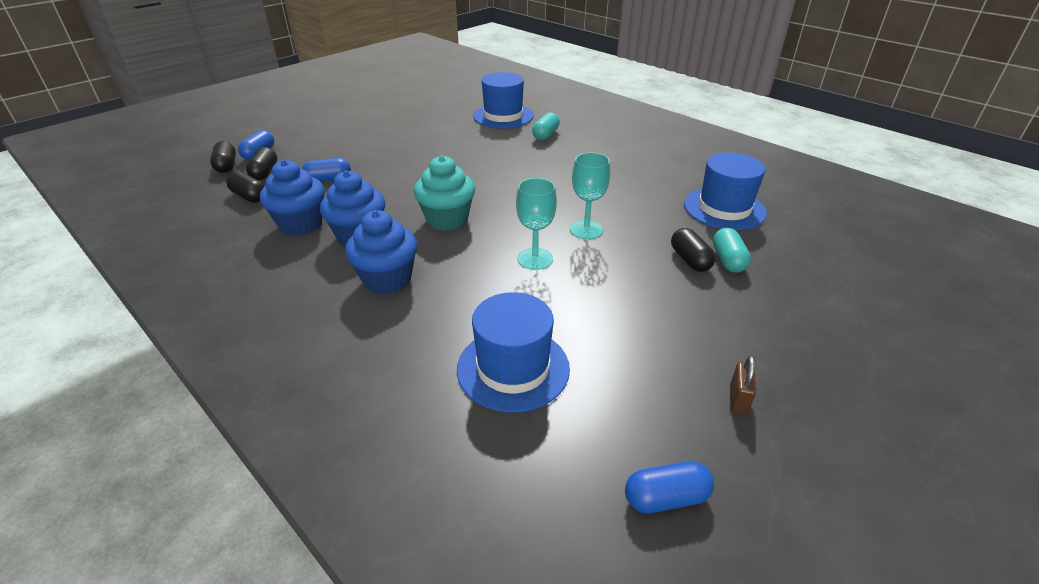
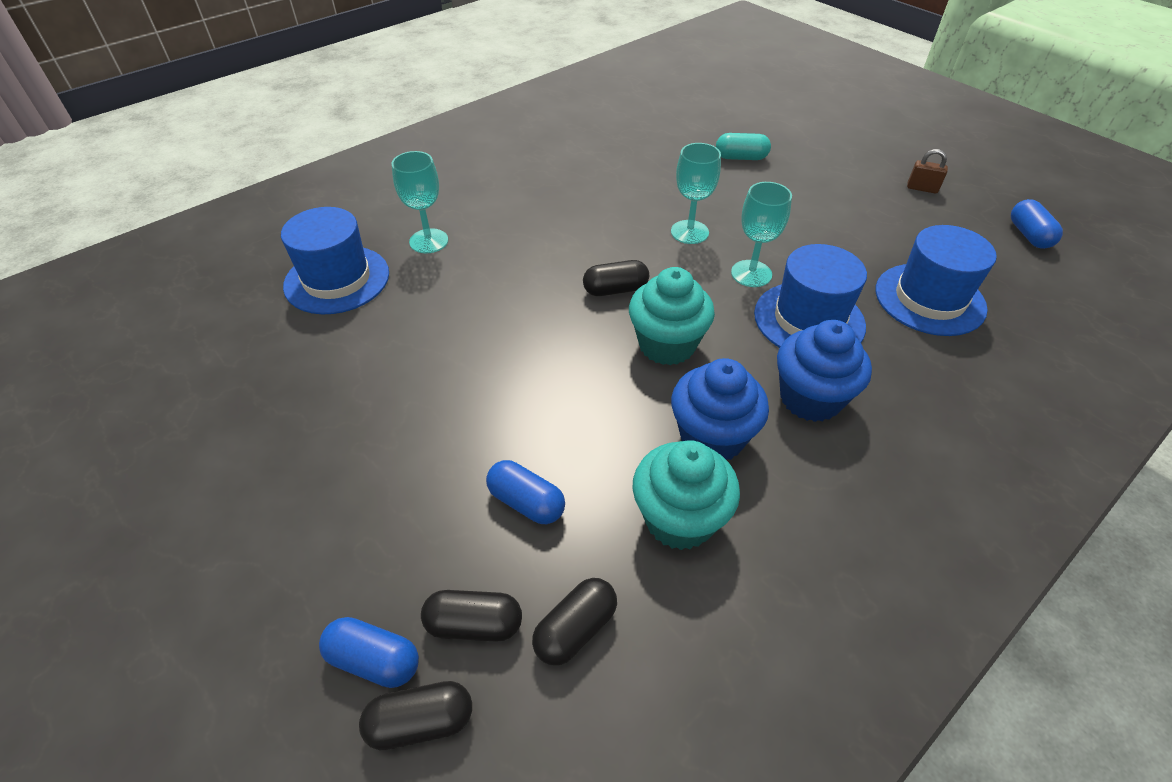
camera: 85 degrees left, 10 degrees up
blue cupcake [260,160,325,236] -> turquoise cupcake [632,440,740,550]
blue capsule [302,158,351,182] -> blue capsule turned 45 degrees counterclockwise [486,460,565,524]
turquoise capsule [532,112,560,140] -> turquoise goblet [391,151,448,253]
black capsule [671,228,716,272] -> black capsule moved to [583,260,649,296]
blue hat [684,153,767,230] -> blue hat moved to [754,244,867,348]

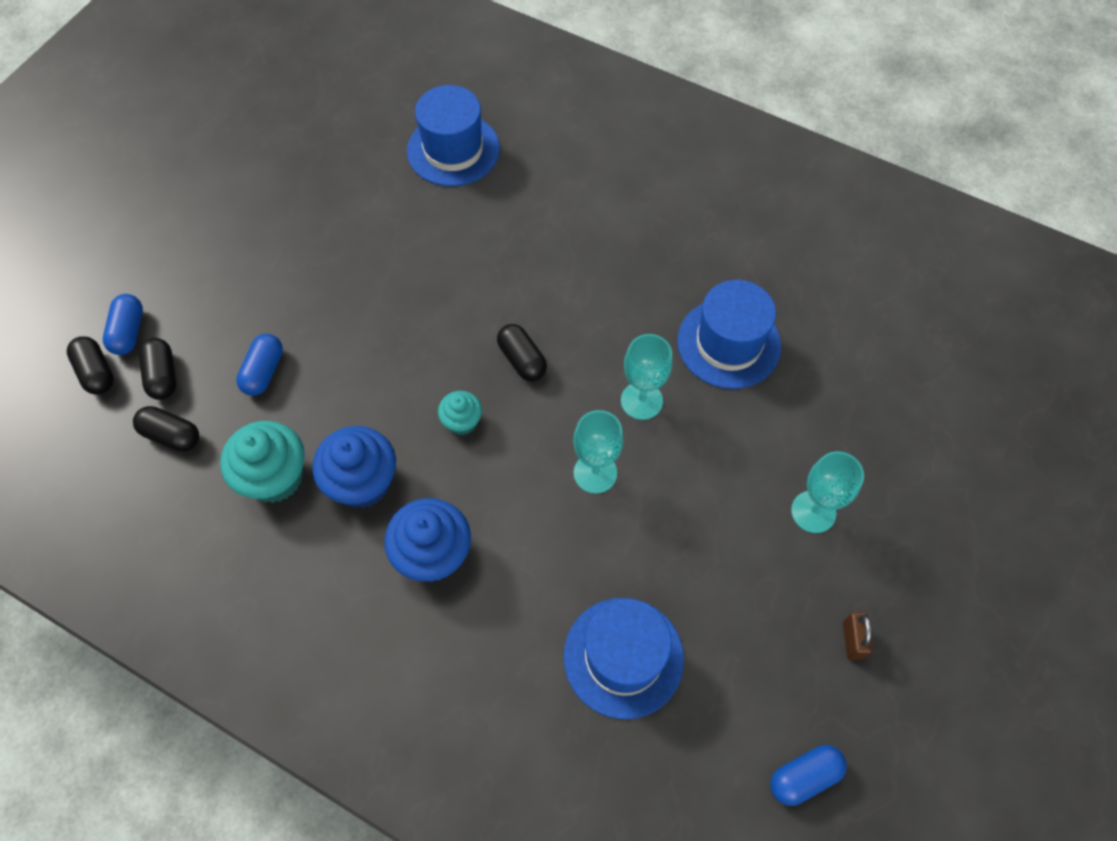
camera: 70 degrees right, 15 degrees up
turquoise goblet [391,151,448,253] -> turquoise goblet moved to [791,451,864,533]
turquoise cupcake [629,267,715,365] -> turquoise cupcake [438,391,482,435], size x0.56
turquoise capsule [716,133,771,160] -> none
blue hat [754,244,867,348] -> blue hat moved to [677,280,781,389]

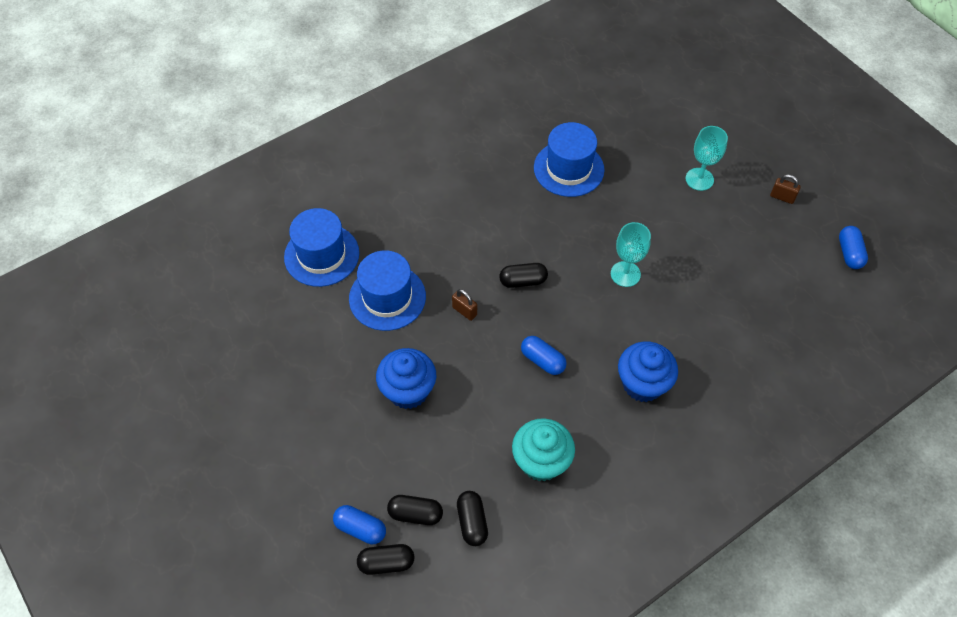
camera: 65 degrees left, 5 degrees down
black capsule [133,406,199,452] -> black capsule turned 60 degrees counterclockwise [457,491,488,546]
blue capsule [236,334,283,396] -> blue capsule moved to [521,336,567,375]
blue cupcake [312,426,396,508] -> blue cupcake moved to [376,348,436,409]
turquoise cupcake [438,391,482,435] -> none
blue hat [563,598,684,720] -> blue hat moved to [349,250,426,331]
turquoise goblet [621,334,673,420] -> none
none -> brown padlock [452,289,477,321]

